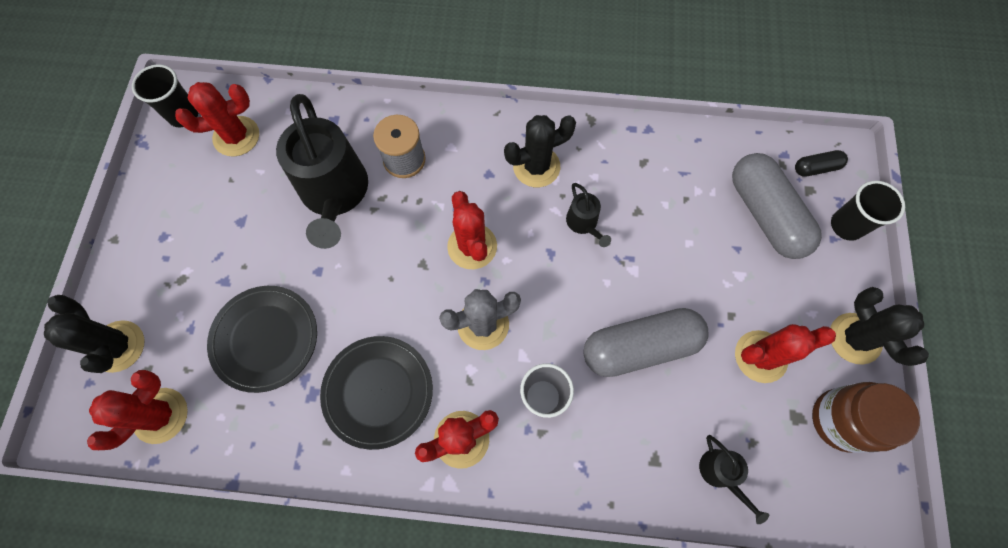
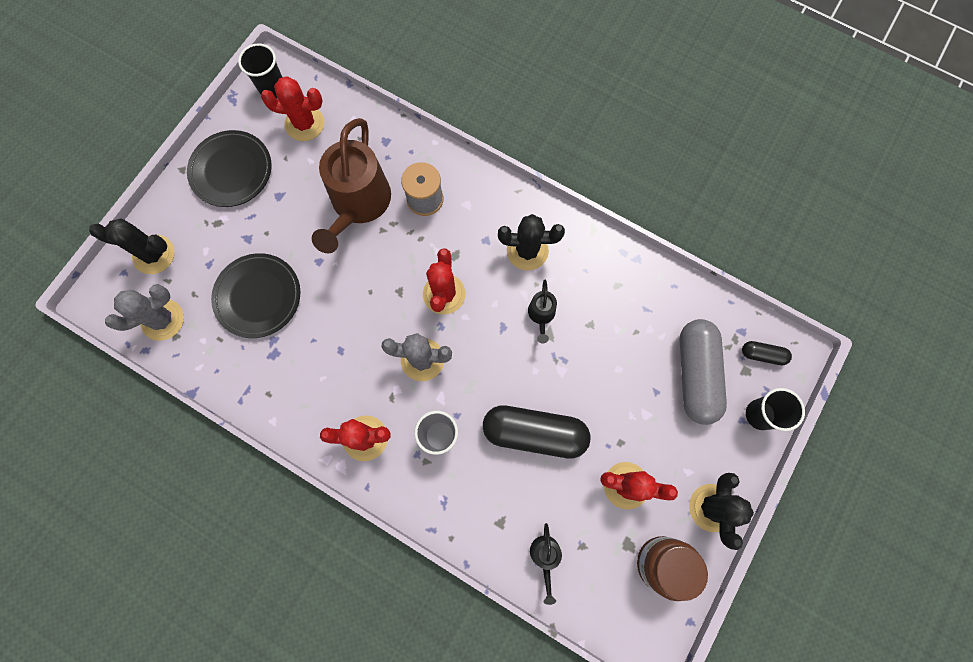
camera: 25 degrees right, 5 degrees up
black cactus [44,295,144,373] -> black cactus turned 75 degrees counterclockwise [89,218,175,274]
red cactus [87,370,188,450] -> grey cactus [105,284,184,341]
black watering can [276,94,368,249] -> brown watering can [312,118,391,253]
black plate [320,336,433,450] -> black plate moved to [187,130,272,207]
grey capsule [583,308,708,377] -> black capsule [483,405,591,459]

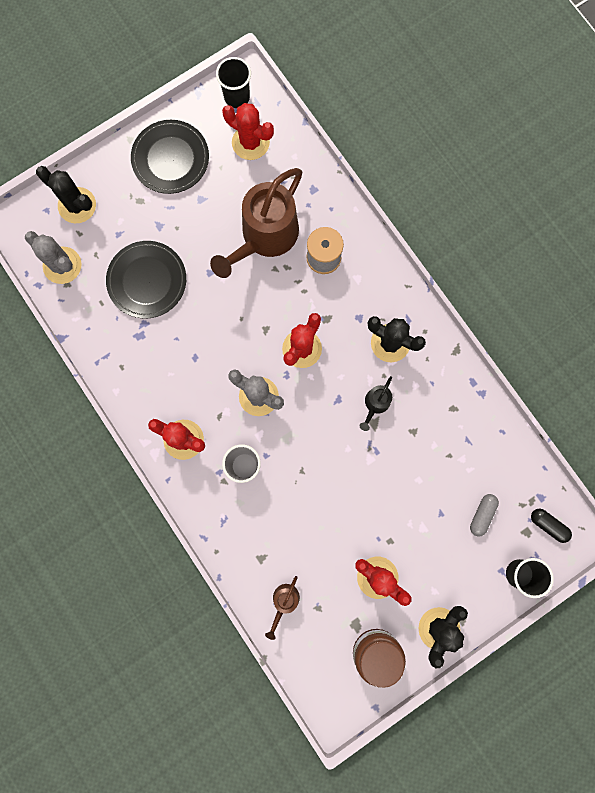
camera: 25 degrees right, 5 degrees up
grey cactus [105,284,184,341] -> grey cactus turned 45 degrees clockwise [25,231,82,284]
black capsule [483,405,591,459] -> none
black watering can [530,523,562,605] -> brown watering can [265,576,300,640]
grey capsule [680,319,727,425] -> grey capsule [470,494,499,537], size x0.46

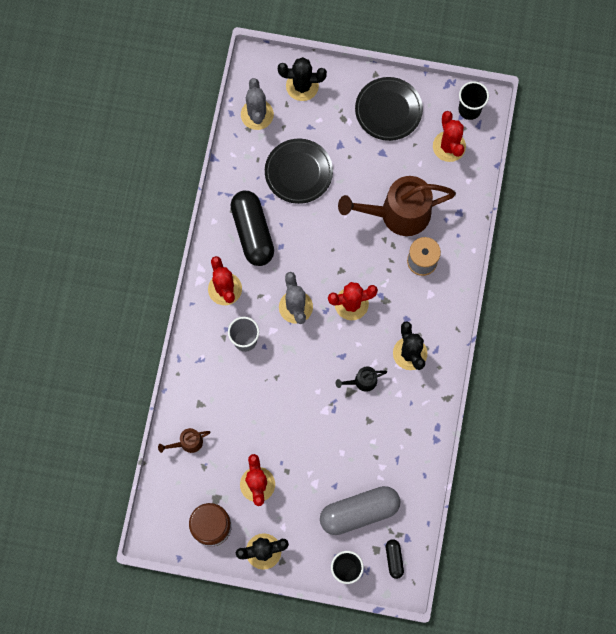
camera: 45 degrees right, 5 degrees down
black cactus [36,166,96,223] -> black cactus turned 75 degrees counterclockwise [278,57,327,101]
grey capsule [470,494,499,537] -> grey capsule [320,486,401,535], size x2.15
none -> black capsule [231,191,274,266]

